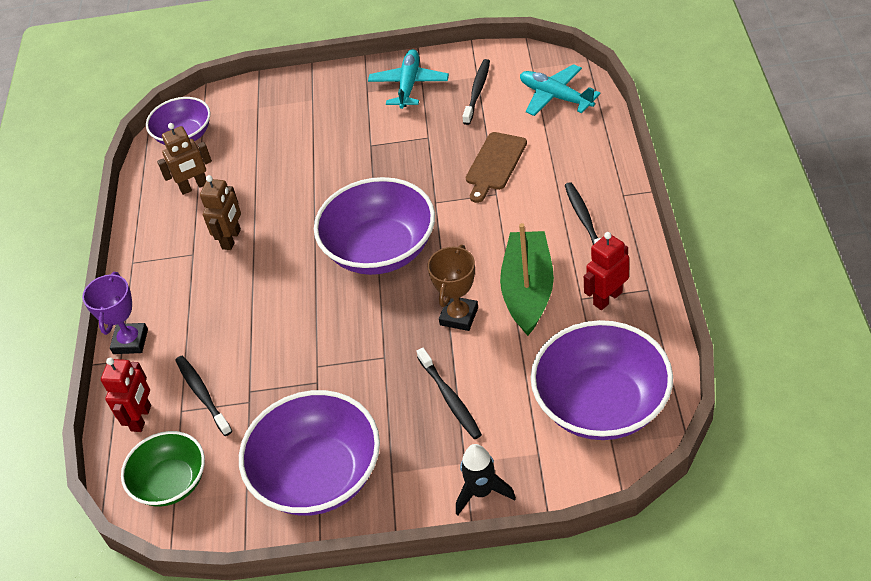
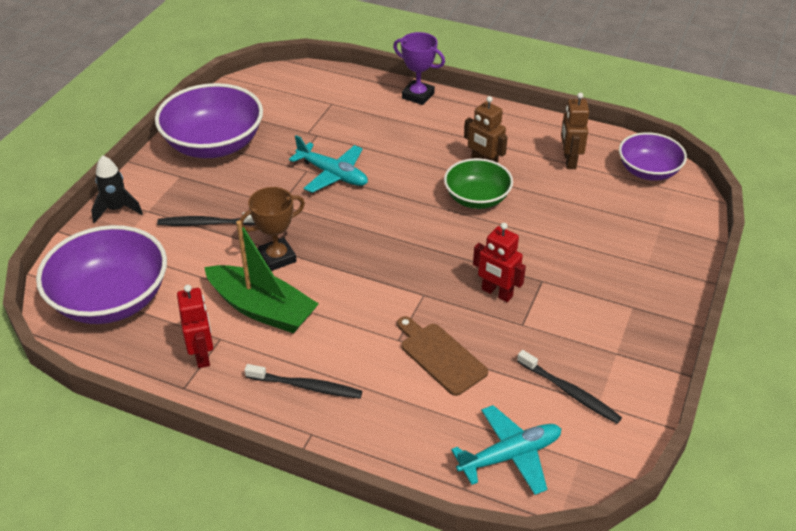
camera: 110 degrees right, 5 degrees down
red robot [101,358,151,432] -> red robot moved to [473,223,526,302]
green bowl [121,431,205,507] -> green bowl moved to [444,158,513,209]
black toothbrush [175,356,232,436] -> none
purple bowl [314,177,435,275] -> none
turquoise plane [368,49,449,109] -> turquoise plane moved to [289,135,368,193]
brown trophy [427,245,478,331] -> brown trophy turned 75 degrees counterclockwise [239,187,305,271]

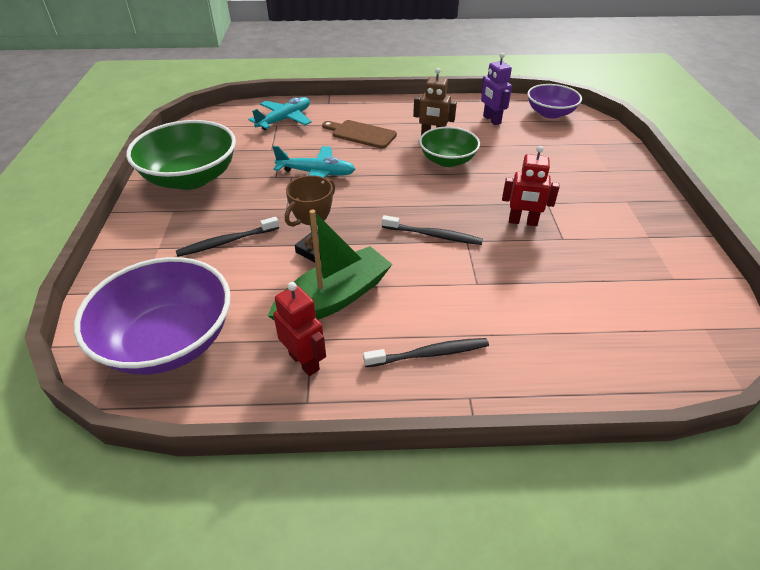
camera: 25 degrees left, 0 degrees up
black rocket [91,155,143,223] -> none
purple bowl [155,83,263,158] -> green bowl [126,120,236,190]
green boat [204,221,319,334] -> green boat turned 45 degrees counterclockwise [268,210,392,320]
purple trophy [393,32,445,105] -> none
brown cutting board [397,316,488,396] -> brown cutting board moved to [322,120,397,149]
turquoise plane [451,405,561,495] -> turquoise plane moved to [248,97,311,130]
black toothbrush [517,350,622,424] -> black toothbrush moved to [382,215,483,245]
brown robot [561,93,589,169] -> purple robot [481,53,512,125]

